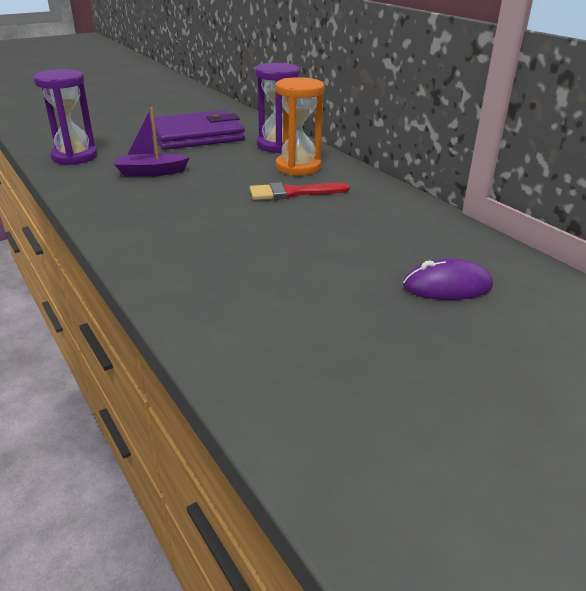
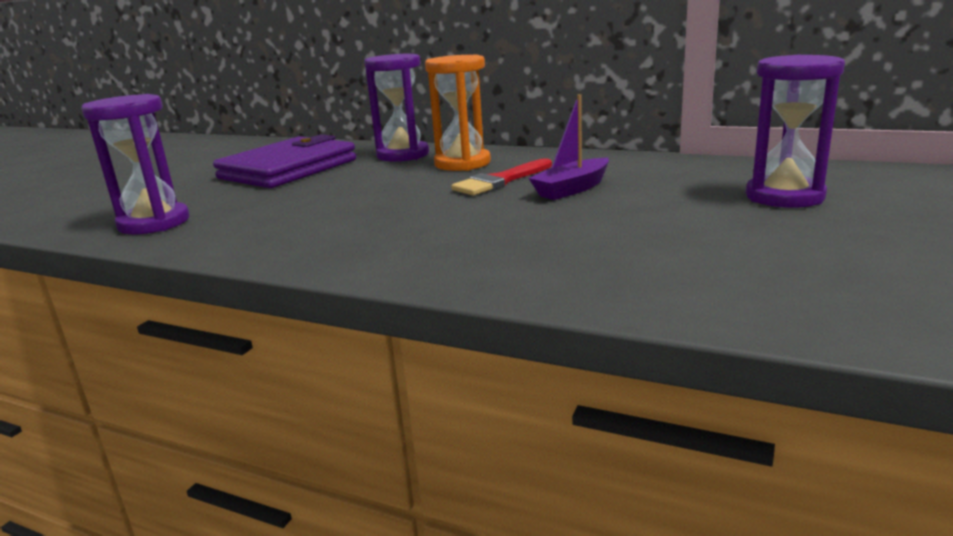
camera: 30 degrees left, 10 degrees down
purple boat [114,107,190,177] -> purple boat moved to [528,94,609,200]
purple mouse [403,258,493,300] -> purple hourglass [745,55,845,208]

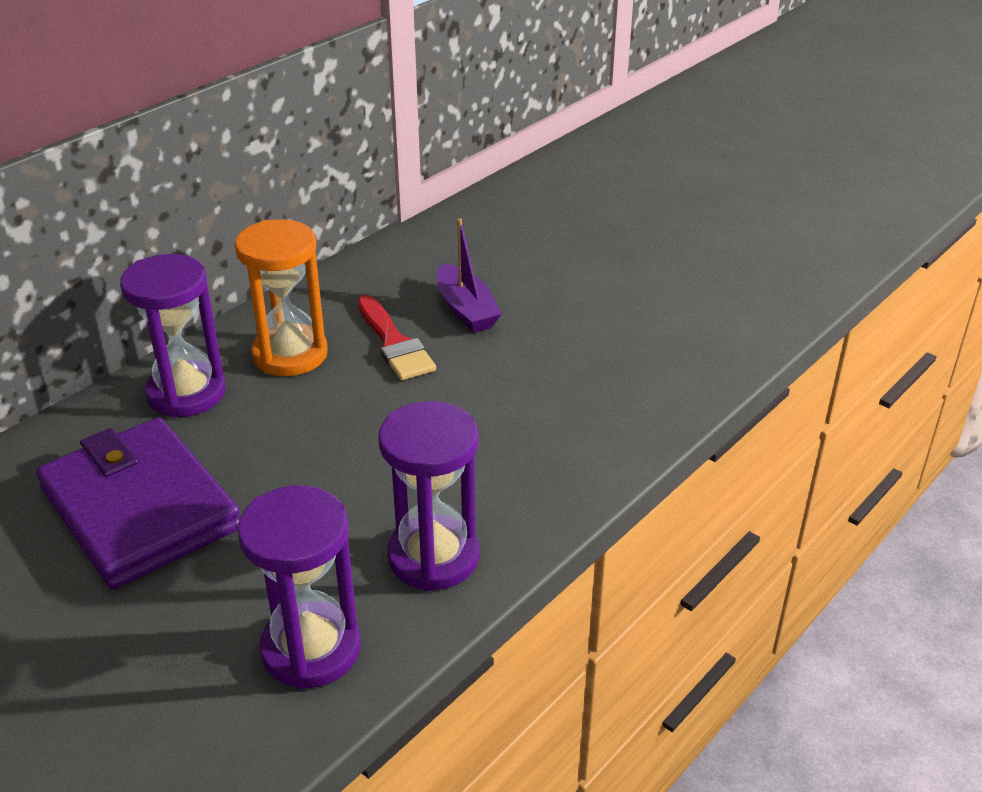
camera: 75 degrees left, 15 degrees up
purple hourglass [745,55,845,208] -> purple hourglass moved to [378,401,480,591]

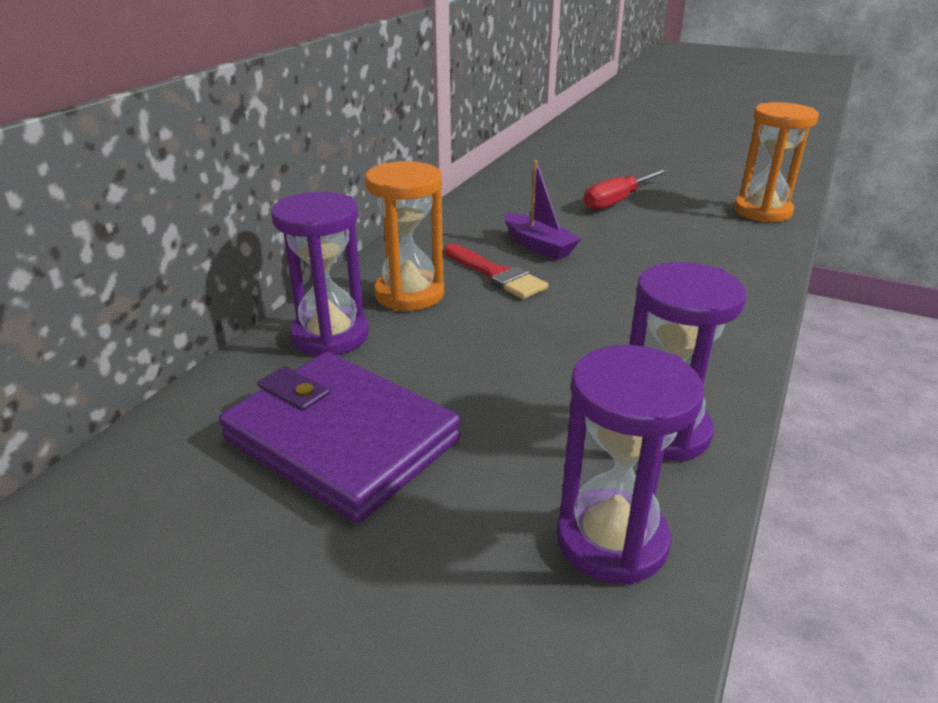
camera: 15 degrees left, 5 degrees down
none -> red screwdriver [584,169,669,211]
none -> orange hourglass [734,102,819,222]

